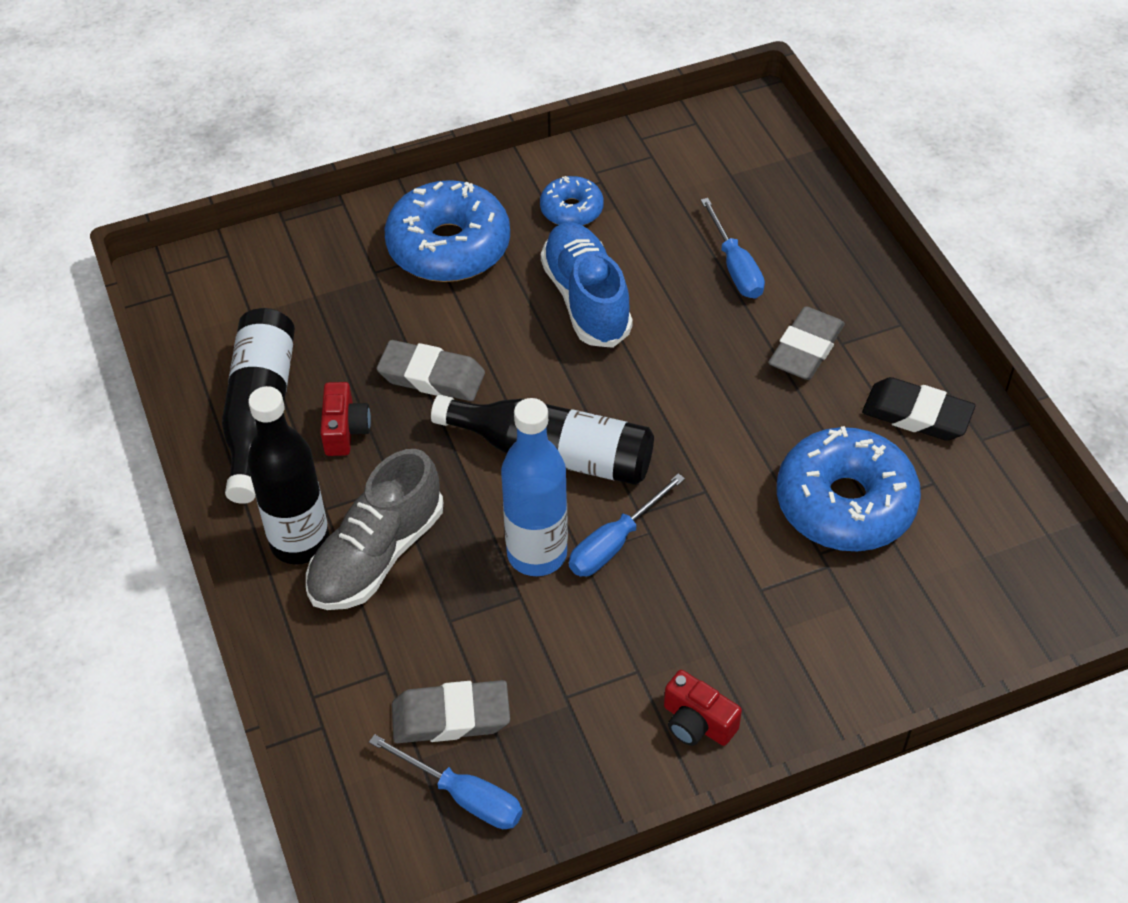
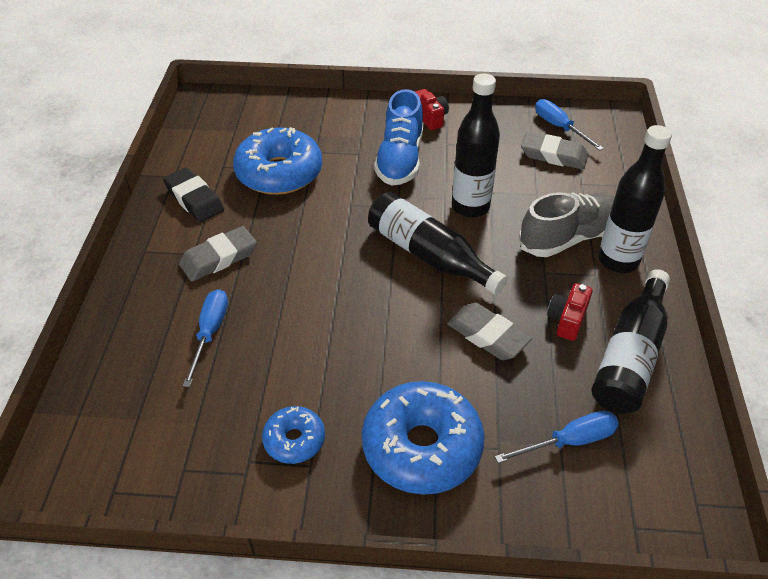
camera: 155 degrees left, 5 degrees down
blue bottle [501,398,568,576] -> black bottle [452,73,500,218]
blue shoe [541,222,633,348] -> blue shoe moved to [374,89,423,186]
blue screwdriver [569,473,685,576] -> blue screwdriver moved to [495,411,619,463]

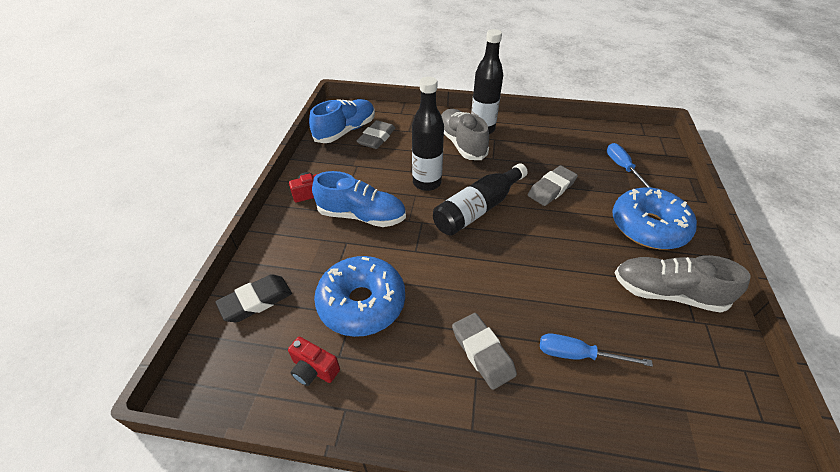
camera: 85 degrees left, 0 degrees up
black eraser [163,167,224,222] -> black eraser moved to [215,274,292,322]
blue donut [262,406,325,464] -> grey shoe [615,255,751,313]
blue screwdriver [535,99,604,151] -> blue shoe [309,99,375,143]
red camera [547,283,593,341] -> red camera moved to [288,337,340,386]
black bottle [592,269,670,414] -> none

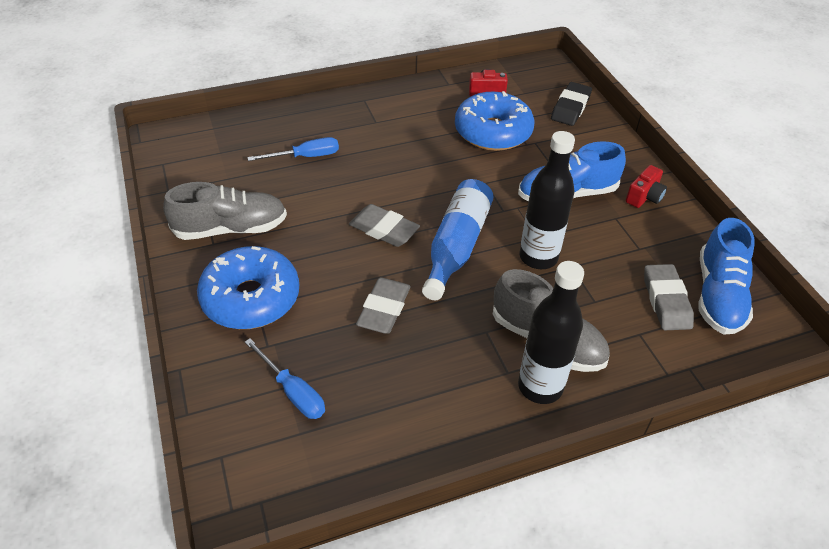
camera: 150 degrees right, 0 degrees up
black bottle [433,163,528,235] -> blue bottle [422,179,494,300]
grey eraser [452,313,517,390] -> grey eraser moved to [349,204,420,247]

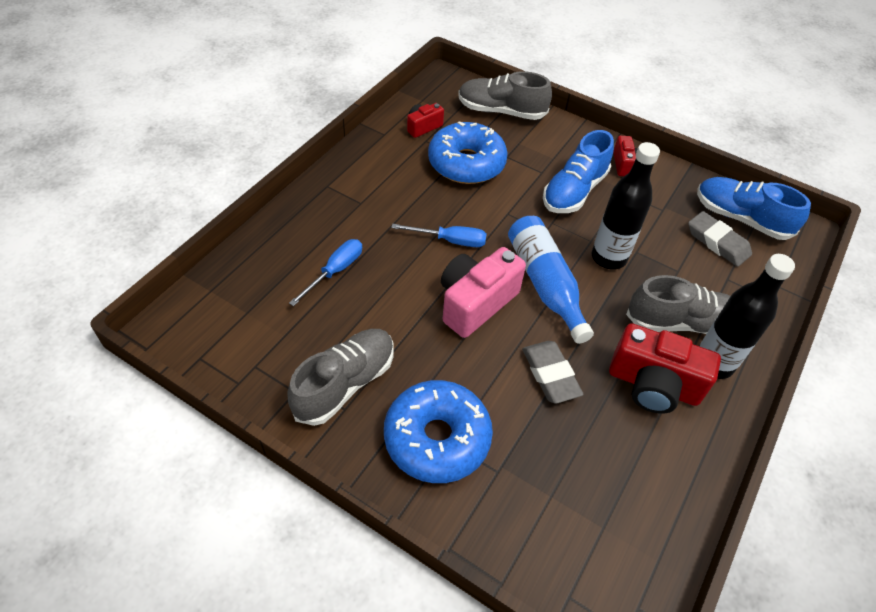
camera: 40 degrees left, 5 degrees up
blue screwdriver [245,338,325,419] -> blue screwdriver moved to [391,224,487,247]
grey eraser [349,204,420,247] -> pink camera [441,247,526,338]
black eraser [551,82,592,126] -> grey shoe [458,71,552,120]
blue shoe [698,218,755,334] -> blue shoe turned 150 degrees clockwise [697,177,811,240]
none -> red camera [609,323,721,414]

